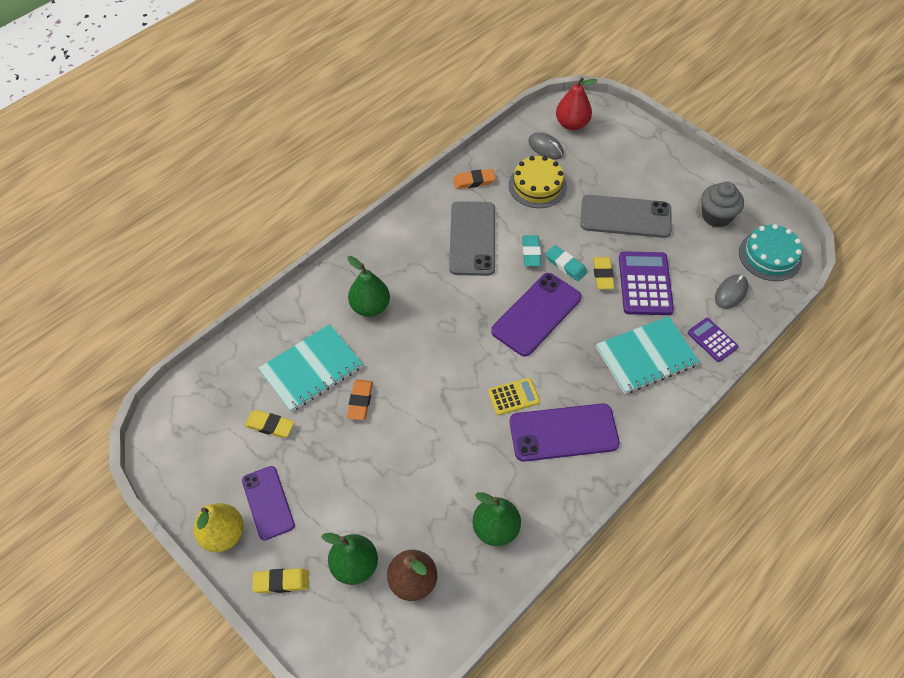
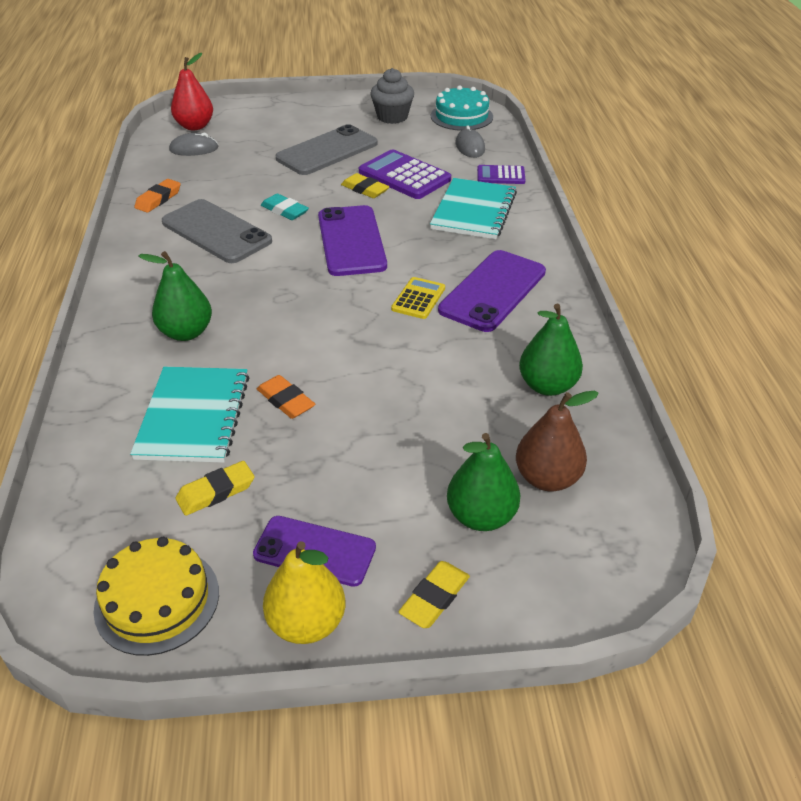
camera: 50 degrees left, 15 degrees down
yellow cake [508,156,567,208] -> yellow cake moved to [93,537,219,656]
turquoise eraser [545,245,587,281] -> none

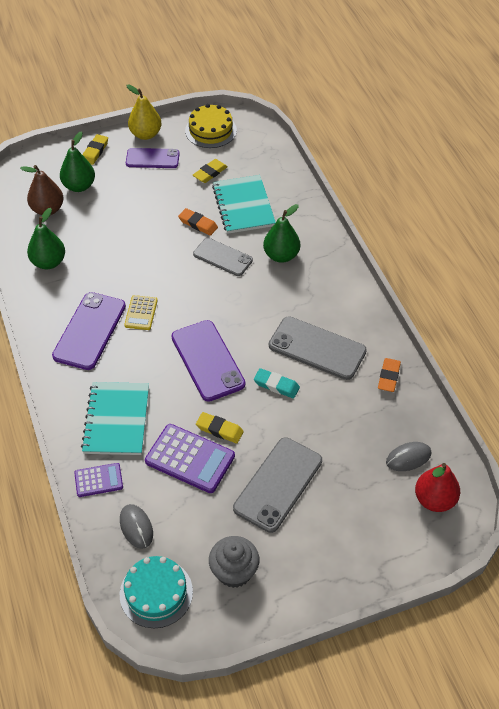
camera: 165 degrees right, 10 degrees up
none -> grey phone [193,238,253,276]

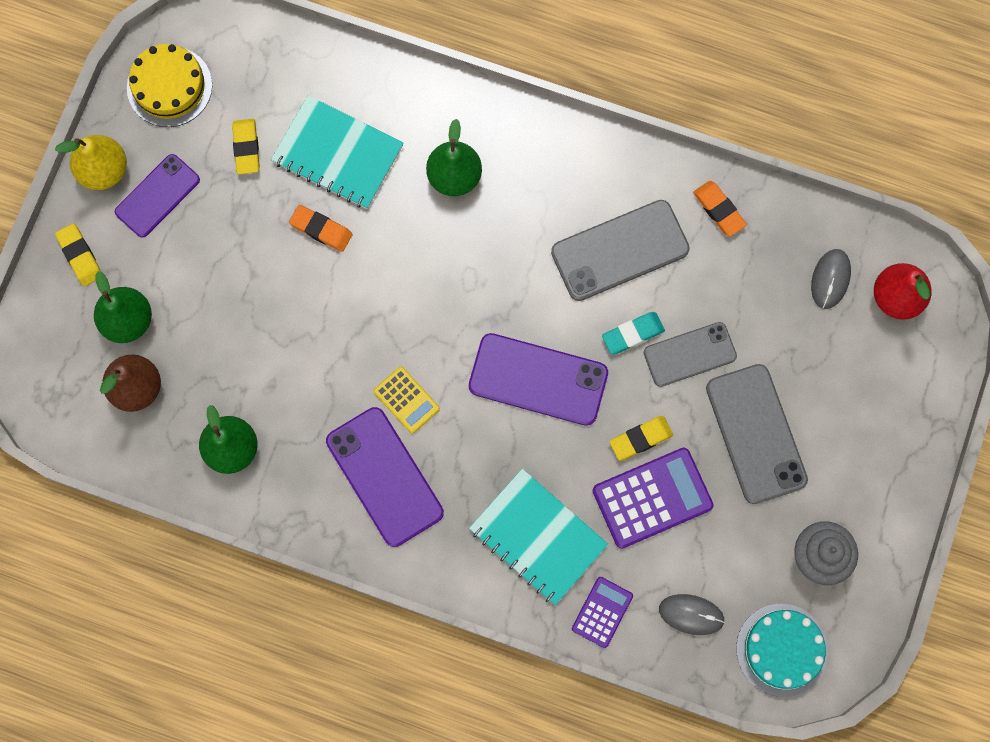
camera: 50 degrees left, 25 degrees up
orange eraser [178,208,218,236] -> orange eraser turned 45 degrees clockwise [289,205,353,252]
grey phone [193,238,253,276] -> grey phone moved to [644,322,737,387]

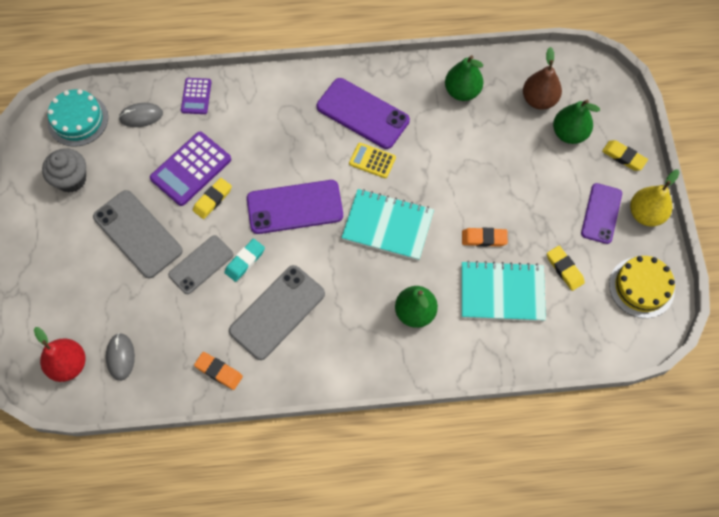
camera: 155 degrees right, 10 degrees down
turquoise notebook [469,469,608,605] -> turquoise notebook moved to [341,189,434,261]

